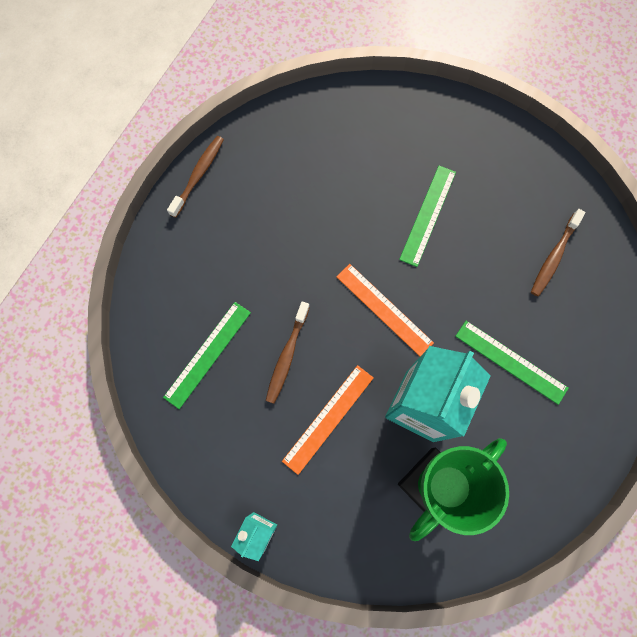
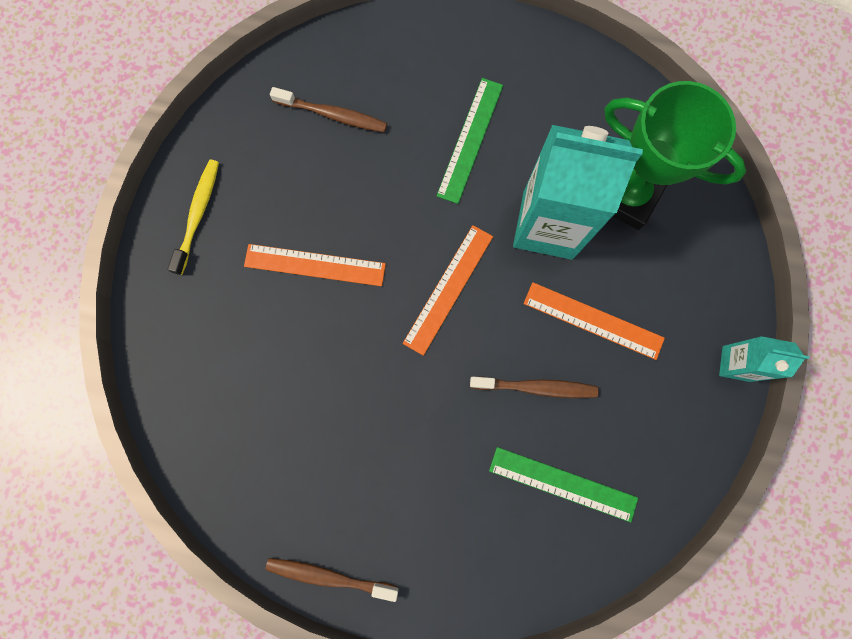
camera: 105 degrees left, 5 degrees up
green ruler [399,166,456,267] -> orange ruler [244,244,386,286]
none -> yellow toothbrush [168,159,219,275]

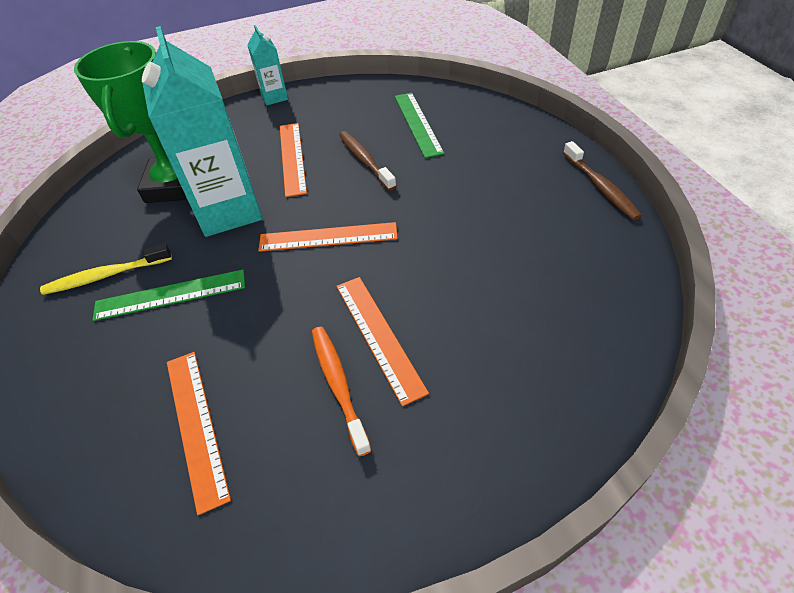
camera: 120 degrees left, 30 degrees down
yellow toothbrush [168,159,219,275] -> yellow toothbrush moved to [40,244,172,295]
brown toothbrush [270,87,387,132] -> orange ruler [167,352,231,515]
none -> orange toothbrush [312,327,372,456]

